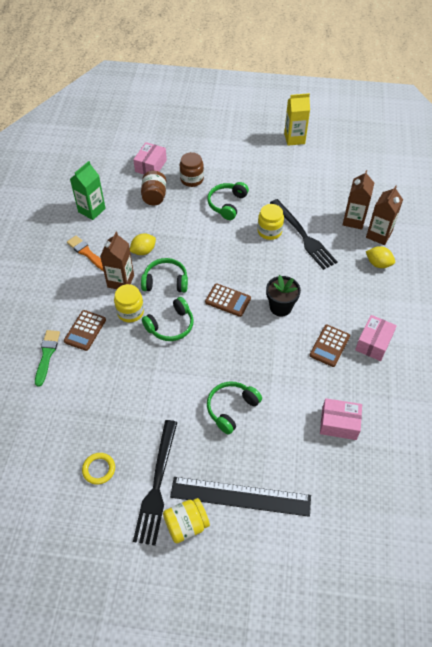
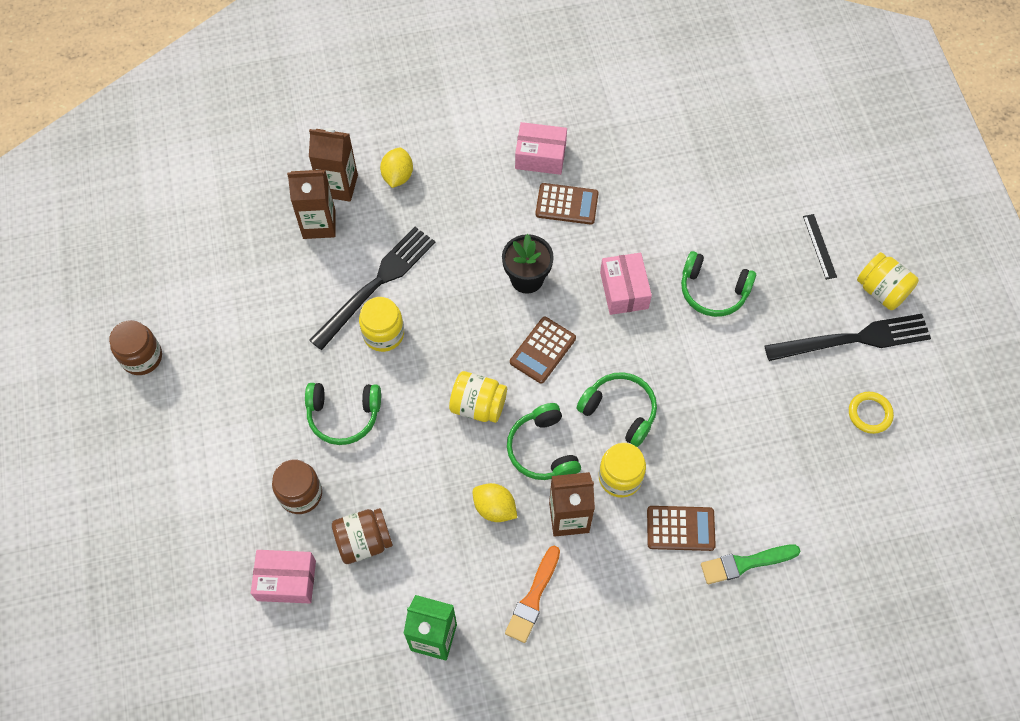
camera: 110 degrees left, 10 degrees up
black ruler [170,477,311,517] -> black ruler [803,214,837,280], size x0.43
brown calculator [205,284,251,317] -> brown calculator turned 150 degrees counterclockwise [510,317,576,384]
yellow carton [284,93,310,146] -> brown jar [109,320,162,375]
pink box [320,398,362,440] -> pink box moved to [600,253,652,315]
none -> yellow jar [449,371,507,423]

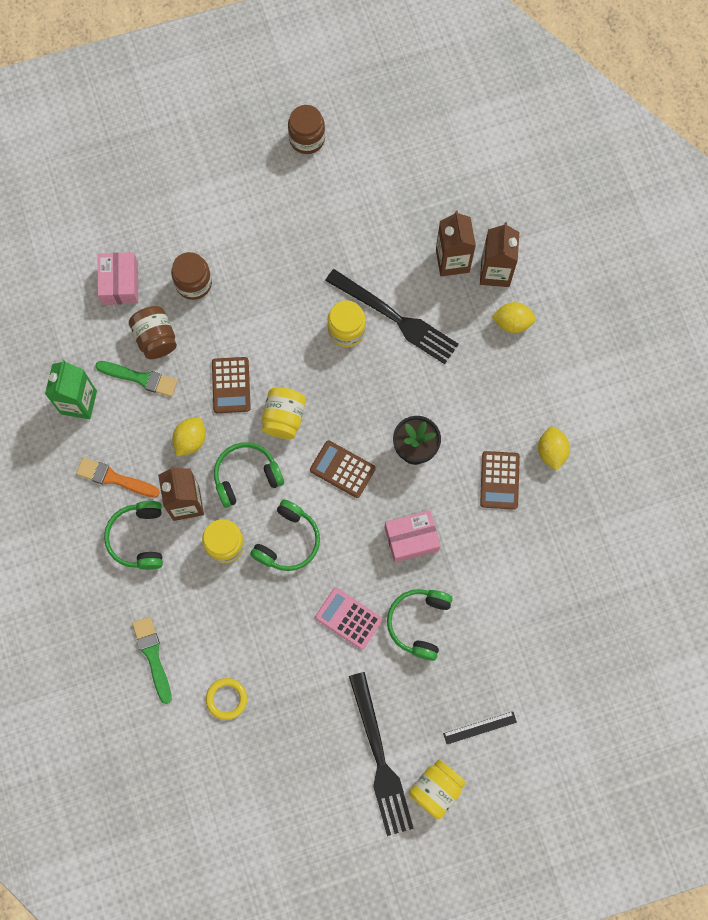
camera: 85 degrees right, 10 degrees up
green headphones [305,383,381,445] -> green headphones moved to [104,501,163,570]
pink box [515,122,567,175] -> yellow lemon [538,427,570,471]
brown calculator [647,506,716,551] -> brown calculator moved to [212,357,251,413]
yellow ring [849,392,894,434] -> yellow ring moved to [206,678,247,720]
none -> green brush [95,361,178,397]
none -> pink calculator [315,587,383,650]

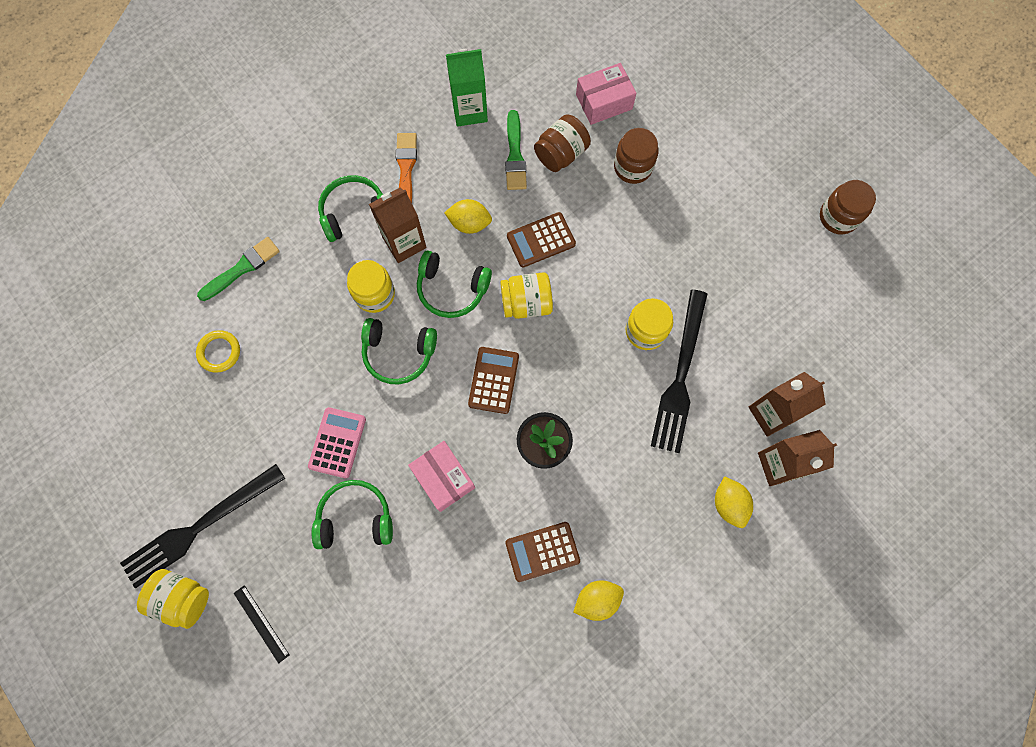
camera: 70 degrees right, 0 degrees up
green headphones [214,442,284,508] -> green headphones turned 150 degrees clockwise [417,251,492,318]

